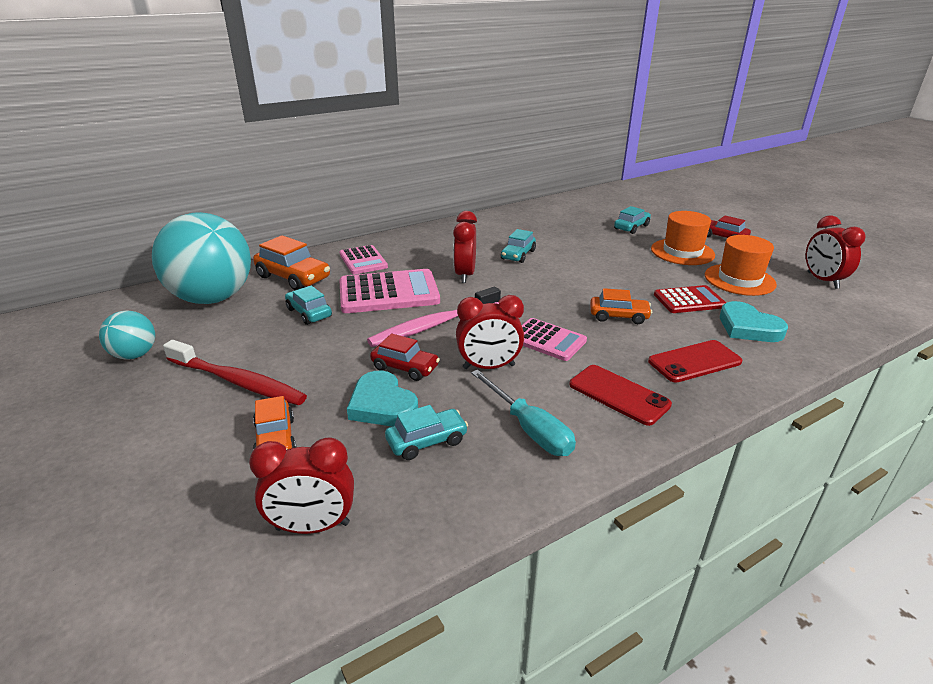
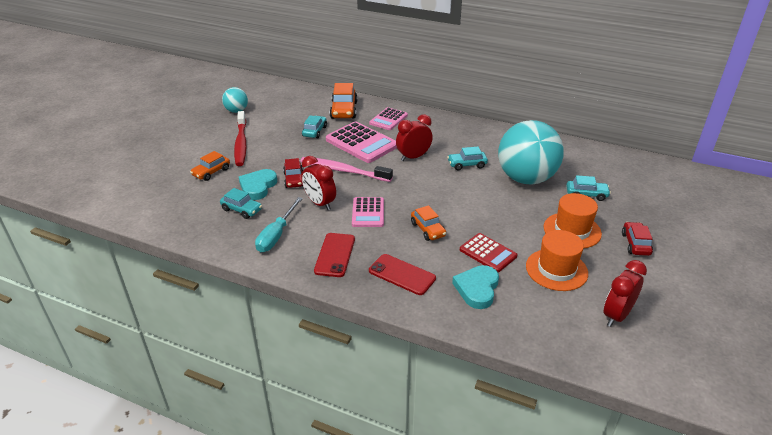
camera: 55 degrees right, 5 degrees up
turquoise ball [152,212,251,304] -> turquoise ball moved to [498,120,564,184]
red clock [249,437,354,534] -> none

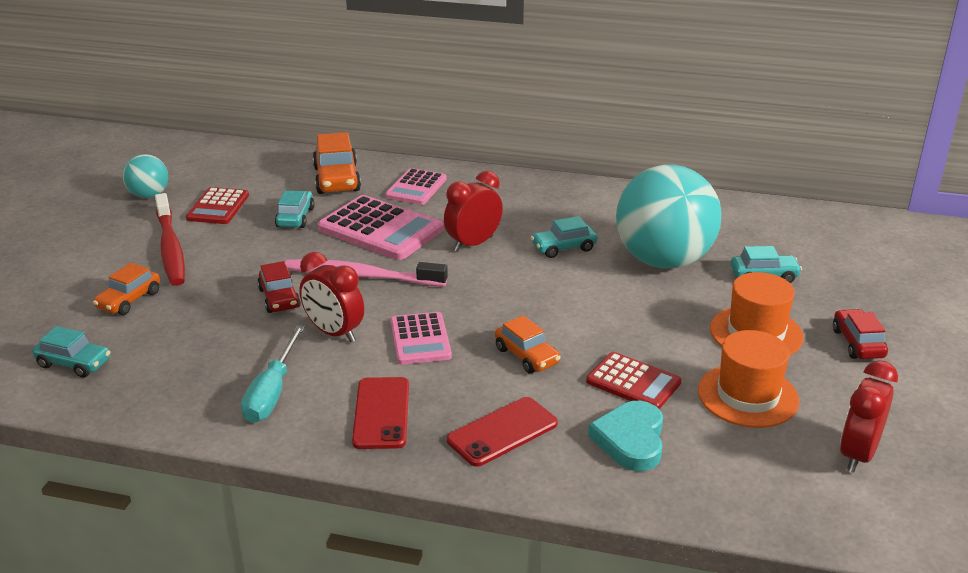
camera: 10 degrees left, 5 degrees down
turquoise car [220,188,262,219] -> turquoise car moved to [32,326,110,378]
turquoise heart [239,169,277,200] -> none
red phone [369,254,436,295] -> red phone turned 60 degrees counterclockwise [447,397,558,467]
none -> red calculator [186,187,249,224]

